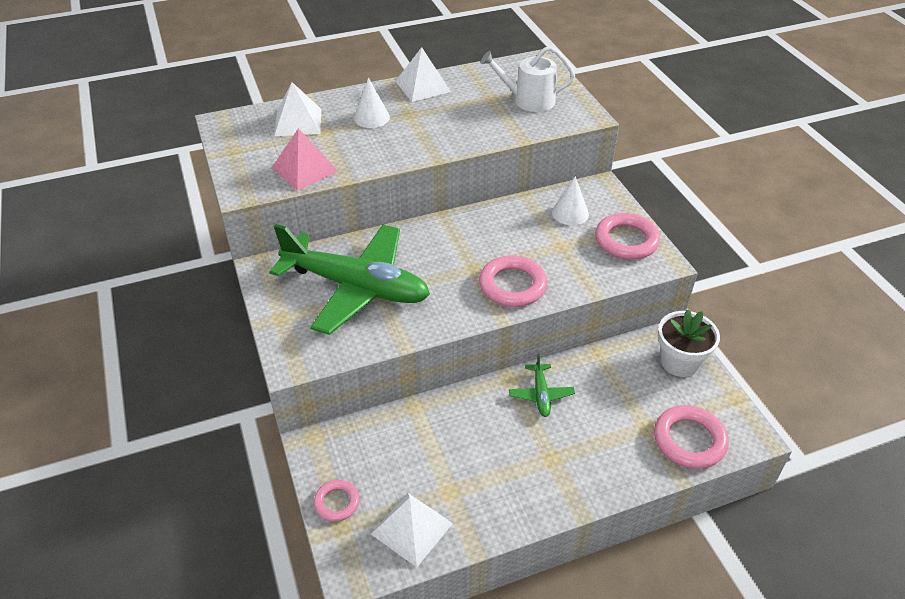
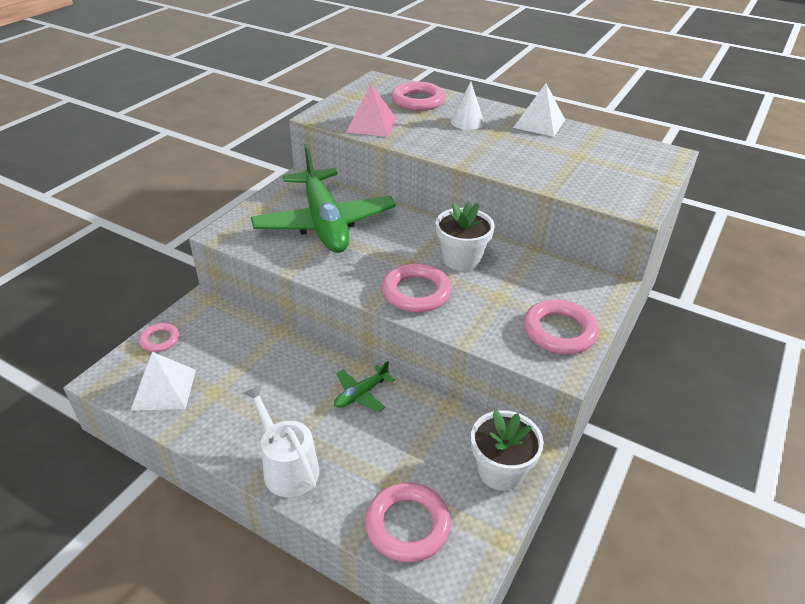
camera: 50 degrees right, 5 degrees down
white pyramid [274,82,321,136] -> pink ring [391,81,445,111]
white watering can [480,46,575,112] -> white watering can moved to [243,384,319,497]
white cone [552,176,589,225] -> none
none -> white flower pot [436,202,495,271]

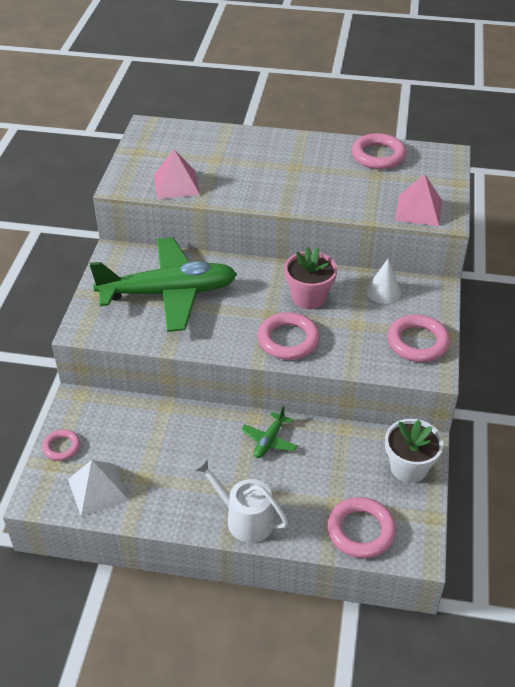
camera: 20 degrees left, 5 degrees up
green plane [251,144,396,253] -> green plane turned 60 degrees counterclockwise [90,237,237,332]
pink ring [391,81,445,111] -> pink ring moved to [352,133,407,169]
white flower pot [436,202,495,271] -> pink flower pot [285,247,337,309]
white cone [451,81,484,130] -> white cone moved to [366,259,401,304]
white pyramid [513,83,565,137] -> none
none -> pink pyramid [395,174,442,226]

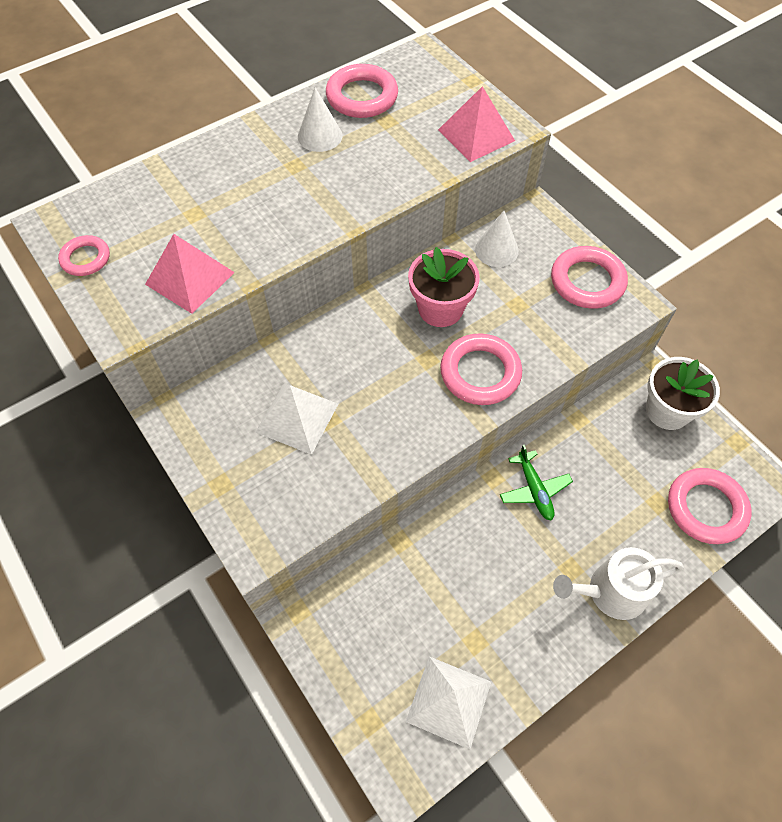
camera: 45 degrees left, 15 degrees up
pink ring [43,429,80,461] -> pink ring moved to [58,235,110,276]
green plane [90,237,237,332] -> white pyramid [255,383,338,455]
none -> white cone [298,87,342,152]

